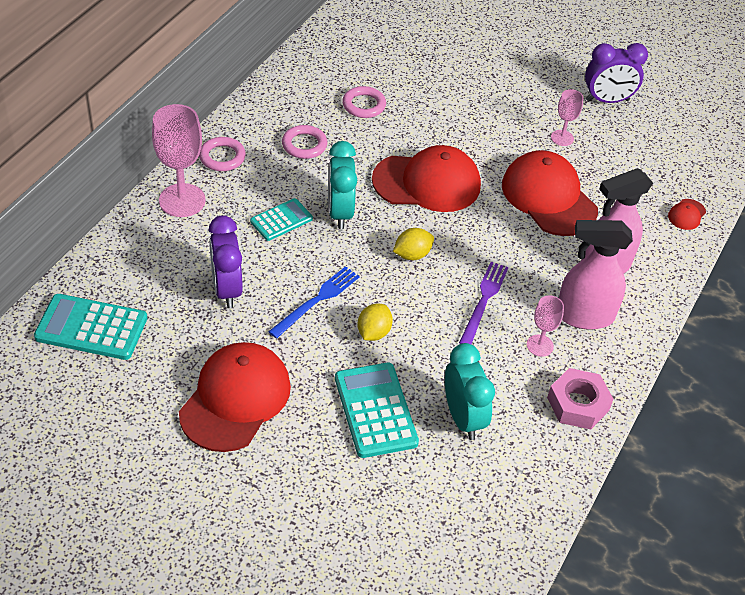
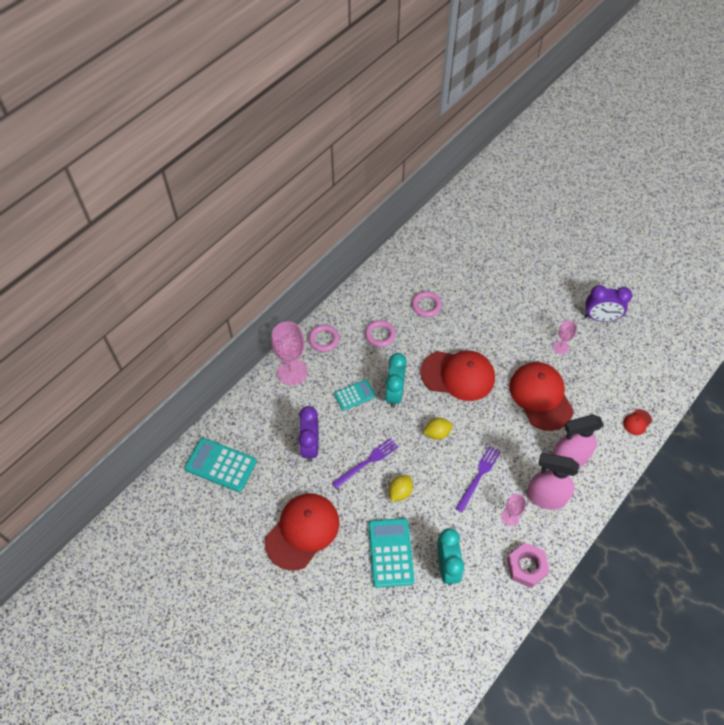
camera: 15 degrees right, 10 degrees up
blue fork [268,266,360,338] -> purple fork [332,438,398,489]

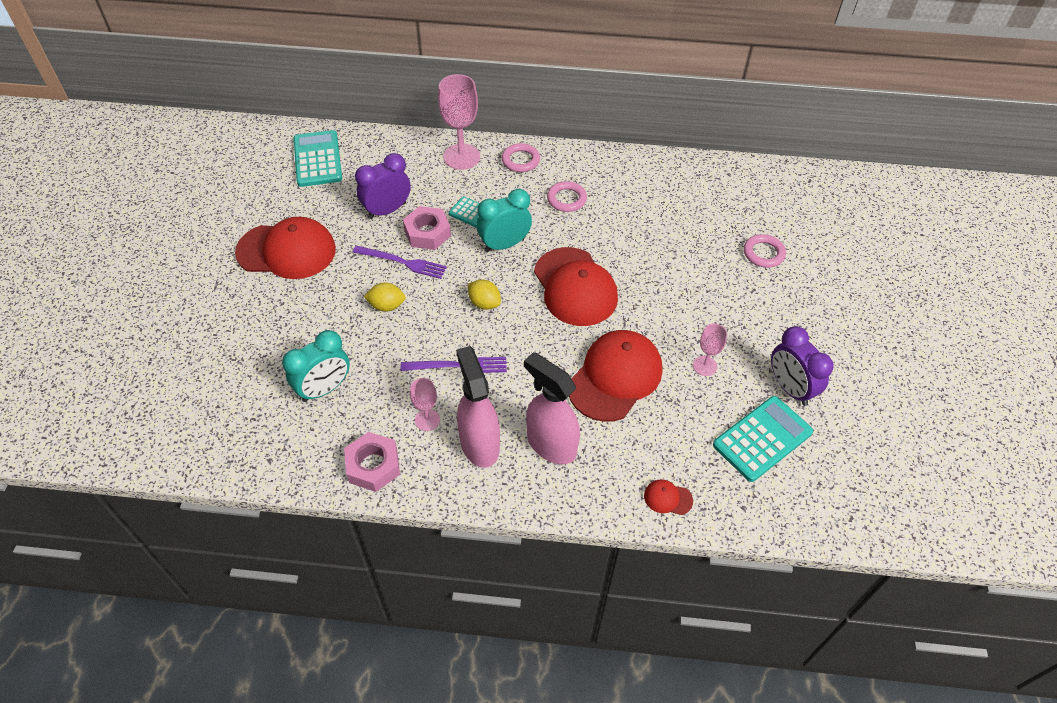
camera: 55 degrees right, 5 degrees down
turquoise calculator [369,518,414,588] -> turquoise calculator moved to [713,396,813,482]
pink ring [412,291,442,317] -> pink ring moved to [744,234,786,268]
none -> pink nut [403,206,451,250]

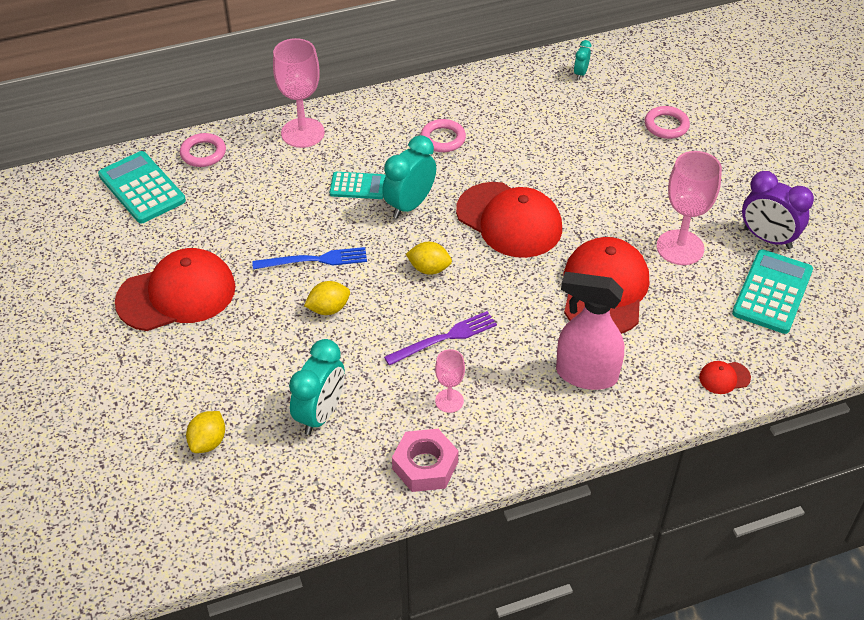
camera: 25 degrees left, 5 degrees down
purple fork [353,246,447,279] -> blue fork [252,247,367,269]
purple clock [355,153,411,219] -> none
pink nut [403,206,451,250] -> none
pink spray bottle [456,346,500,468] -> none
pink ring [502,143,540,172] -> pink ring moved to [180,133,226,167]
pink goblet [693,323,727,376] -> pink goblet [657,151,722,265], size x1.84
none -> yellow lemon [186,411,225,453]
none -> turquoise clock [574,40,591,80]

